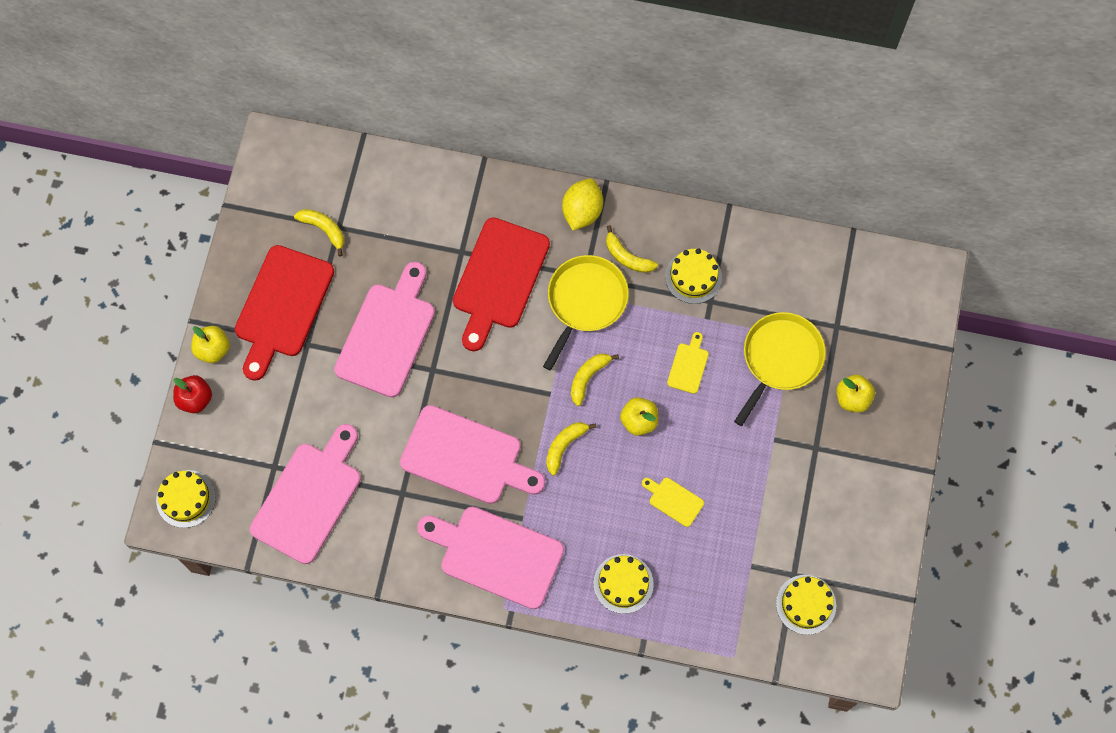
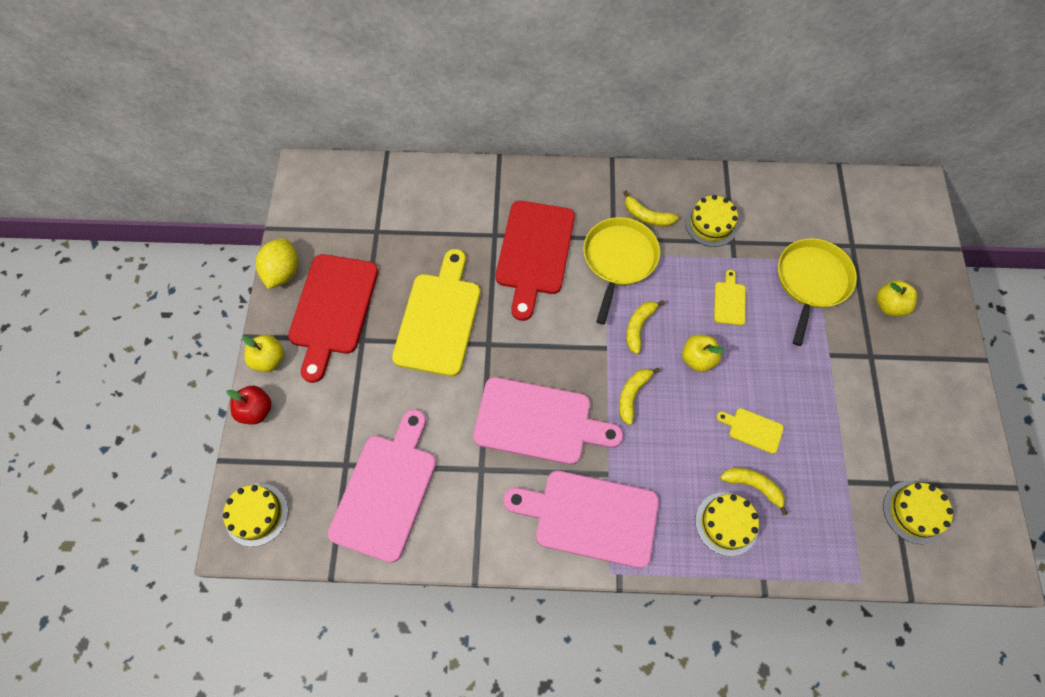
camera: 10 degrees left, 5 degrees down
yellow banana [294,209,344,257] -> yellow banana moved to [720,468,788,516]
pink cutting board [334,262,435,397] -> yellow cutting board [392,249,480,377]
yellow lemon [562,178,603,231] -> yellow lemon moved to [256,238,298,289]

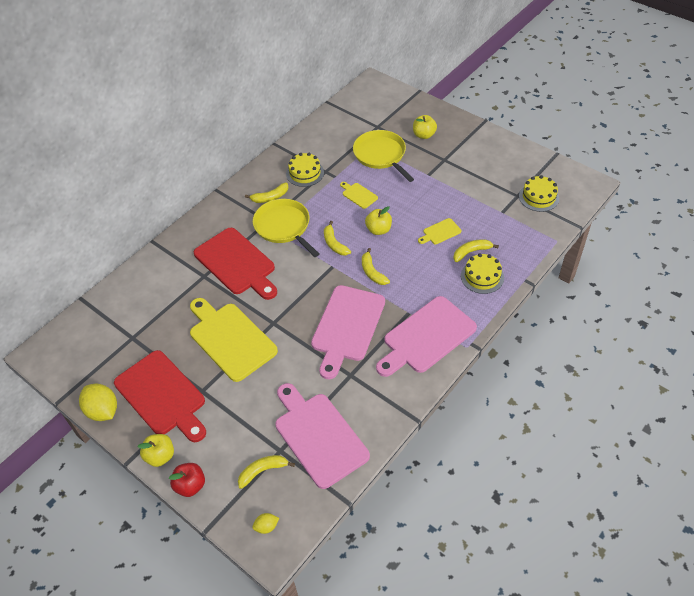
camera: 50 degrees left, 15 degrees down
yellow cake [223,483,288,547] -> yellow lemon [252,513,279,534]
pink cutting board [473,377,623,465] -> pink cutting board turned 150 degrees clockwise [311,285,385,379]
none -> yellow banana [238,455,295,489]

